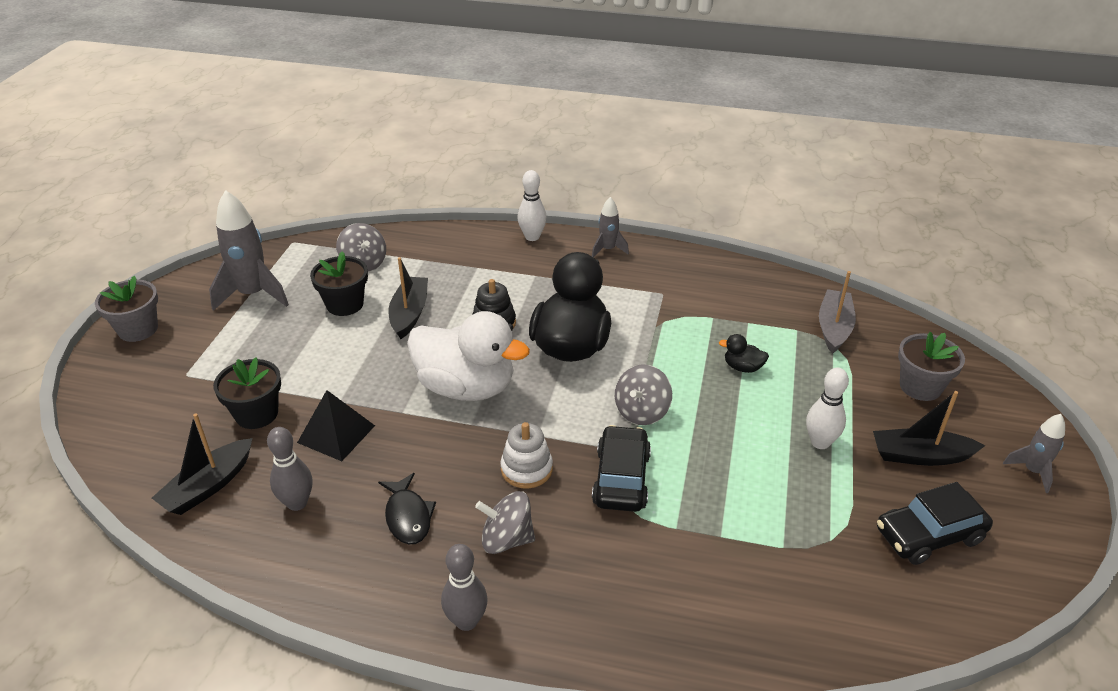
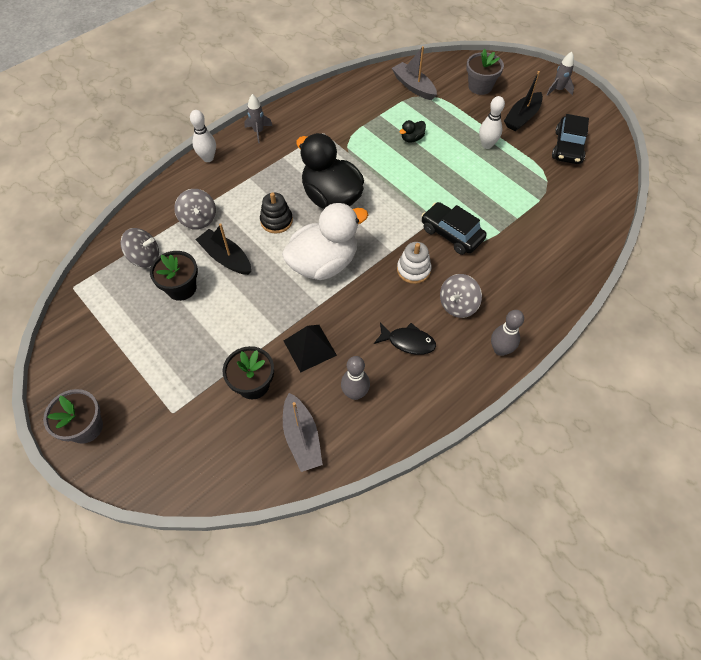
camera: 55 degrees left, 20 degrees up
black boat [152,413,253,515] -> grey boat [283,393,323,472]
grey rocket [209,190,289,311] -> none
grey spinning top [615,365,672,425] -> grey spinning top moved to [174,189,216,230]

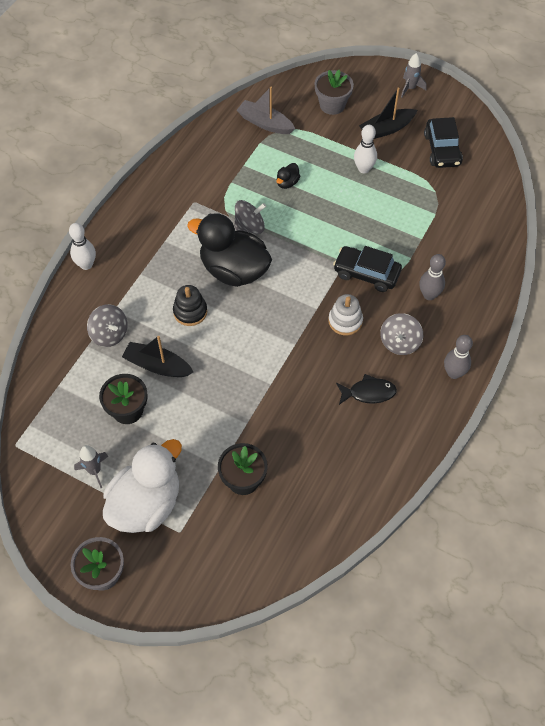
camera: 20 degrees left, 0 degrees up
grey spinning top [120,228,159,267] -> grey spinning top moved to [234,200,266,234]
grey rocket [244,94,272,143] -> grey rocket moved to [74,445,108,488]
white duck [282,203,368,280] -> white duck moved to [103,439,182,533]
grey boat [283,393,323,472] -> none
black pyramid [284,325,337,372] -> none
grey bowling pin [341,356,370,400] -> grey bowling pin moved to [419,254,446,300]
black boat [504,71,543,131] -> black boat turned 45 degrees clockwise [359,88,418,139]

